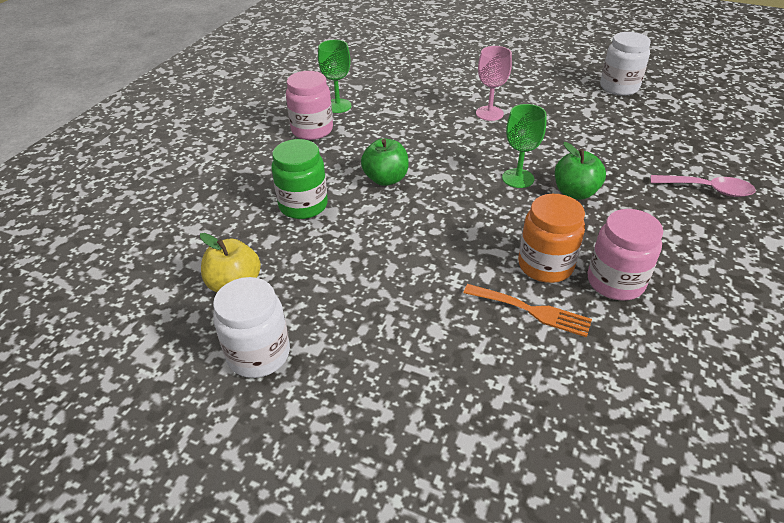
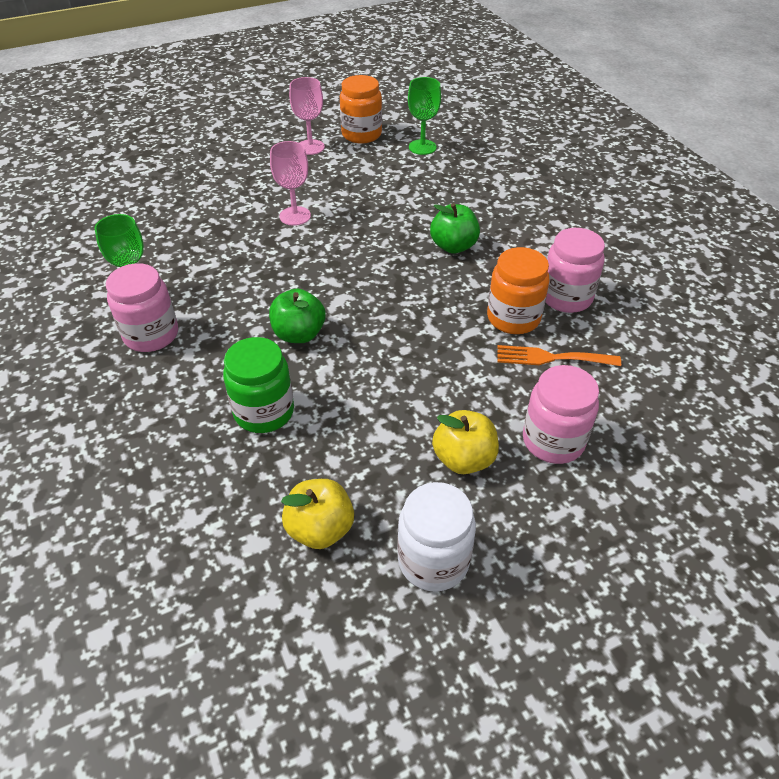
camera: 50 degrees left, 5 degrees up
orange fork [463,284,592,337] -> orange fork turned 150 degrees counterclockwise [497,345,621,366]
green goblet [502,104,547,188] -> green goblet moved to [408,77,441,155]
white jar [600,32,651,96] -> orange jar [340,75,382,144]
pink spoon [651,175,756,197] -> none
none -> pink goblet [289,77,325,155]
none -> yellow apple [432,410,499,474]
none -> pink jar [523,365,599,464]

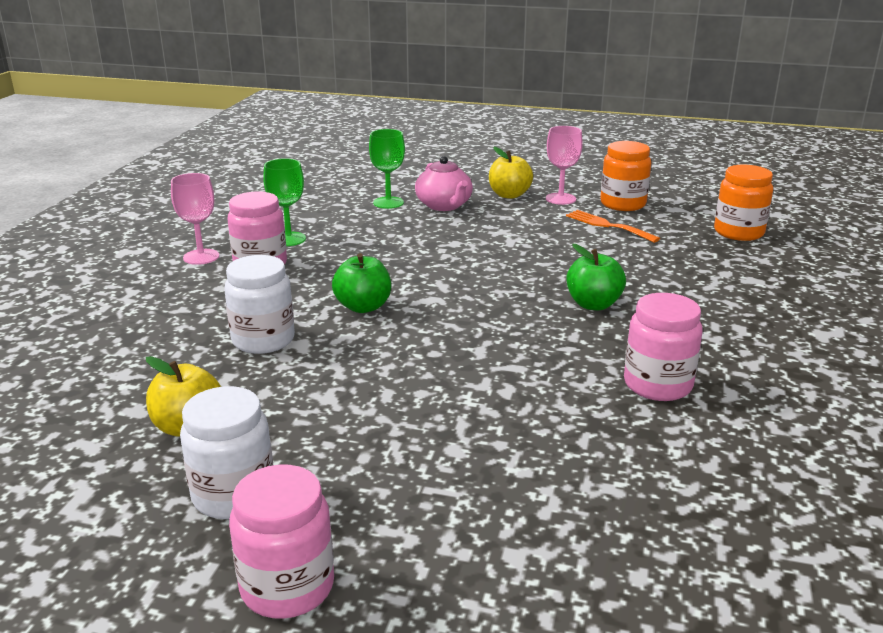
camera: 40 degrees right, 20 degrees down
green jar [223,337,294,433] -> white jar [224,255,295,354]
pink goblet [270,141,311,226] -> pink goblet moved to [171,173,219,265]
green goblet [408,77,441,155] -> green goblet moved to [369,129,405,209]
yellow apple [432,410,499,474] -> yellow apple moved to [489,147,533,199]
orange jar [487,247,550,334] -> orange jar moved to [714,165,773,241]
orange fork [497,345,621,366] -> orange fork moved to [566,210,660,243]
pink jar [523,365,599,464] -> pink jar moved to [229,465,334,619]
none -> pink teapot [415,156,473,211]

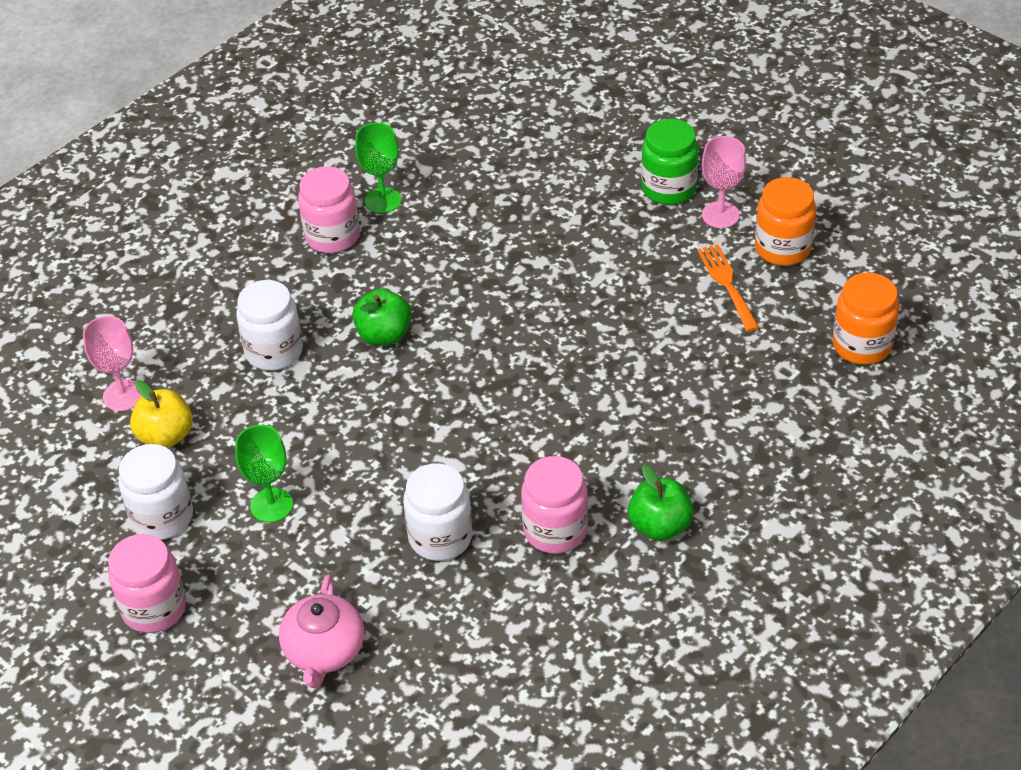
camera: 30 degrees right, 20 degrees up
pink goblet [171,173,219,265] -> pink goblet moved to [83,316,142,411]
green goblet [369,129,405,209] -> green goblet moved to [235,425,293,523]
pink teapot [415,156,473,211] -> pink teapot moved to [279,574,364,688]
yellow apple [489,147,533,199] -> green jar [641,119,698,205]
green apple [566,244,626,310] -> green apple moved to [628,464,693,541]
none -> white jar [403,463,472,561]

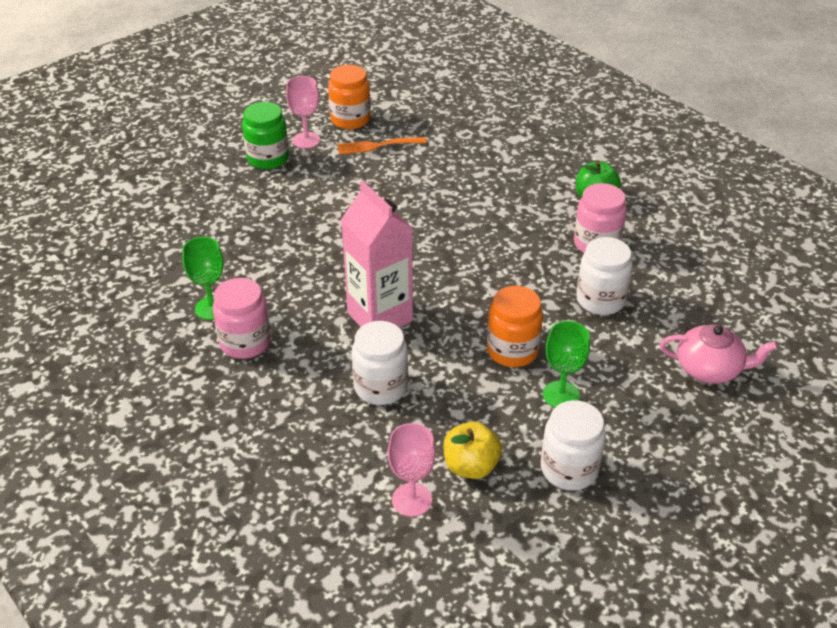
camera: 85 degrees left, 5 degrees down
pink jar [108,534,186,633] -> none
green apple [352,289,412,346] -> pink carton [341,181,413,328]
orange jar [833,273,899,365] -> orange jar moved to [487,286,543,367]

